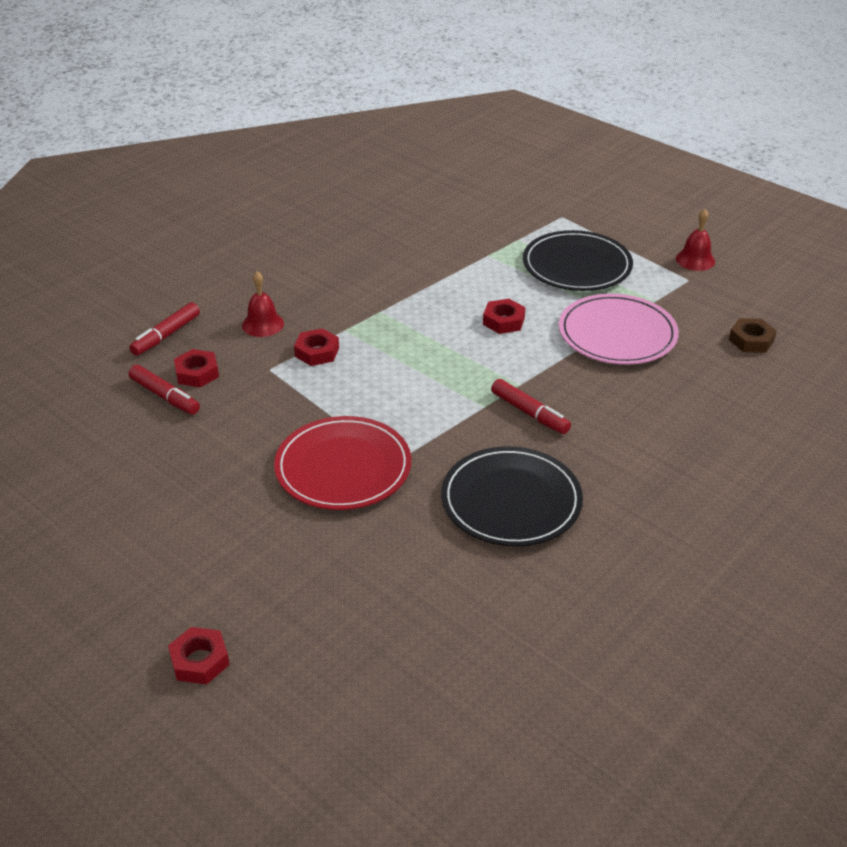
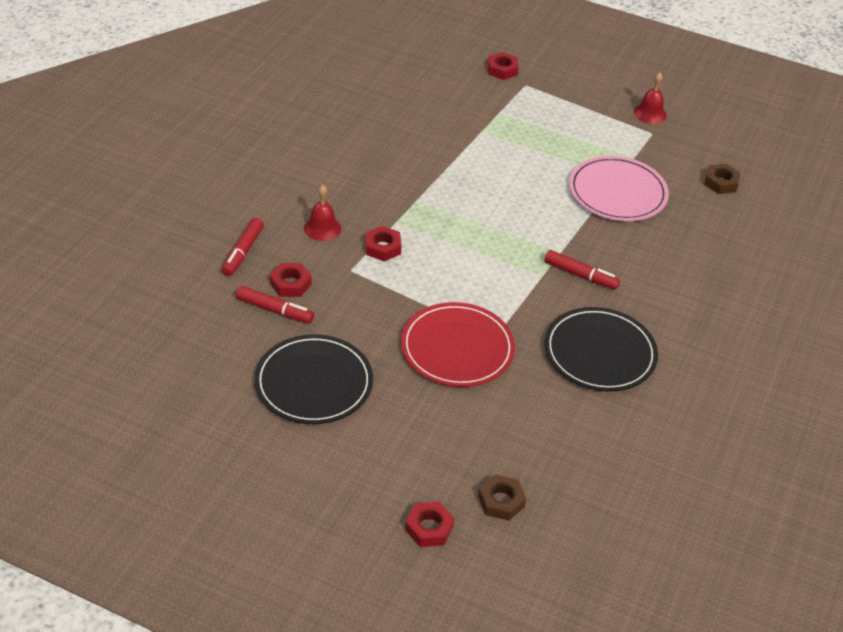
camera: 20 degrees left, 5 degrees up
red nut [483,299,526,334] -> red nut moved to [487,52,519,80]
black plate [523,230,633,291] -> black plate moved to [254,334,373,424]
none -> brown nut [478,474,526,521]

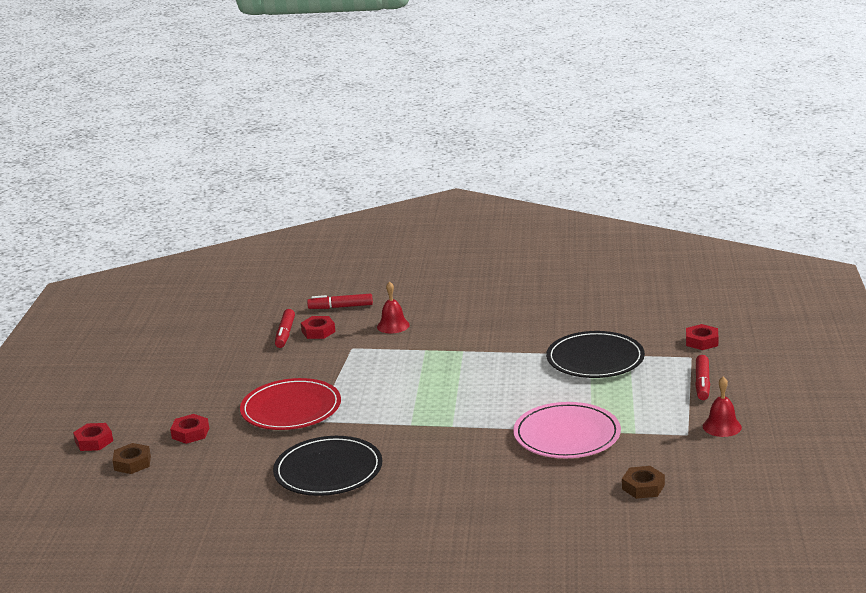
camera: 75 degrees right, 20 degrees down
black plate [254,334,373,424] -> black plate moved to [546,331,645,378]
red nut [365,226,402,261] -> red nut moved to [170,414,209,444]
red marker [545,250,620,290] -> red marker moved to [695,355,710,400]

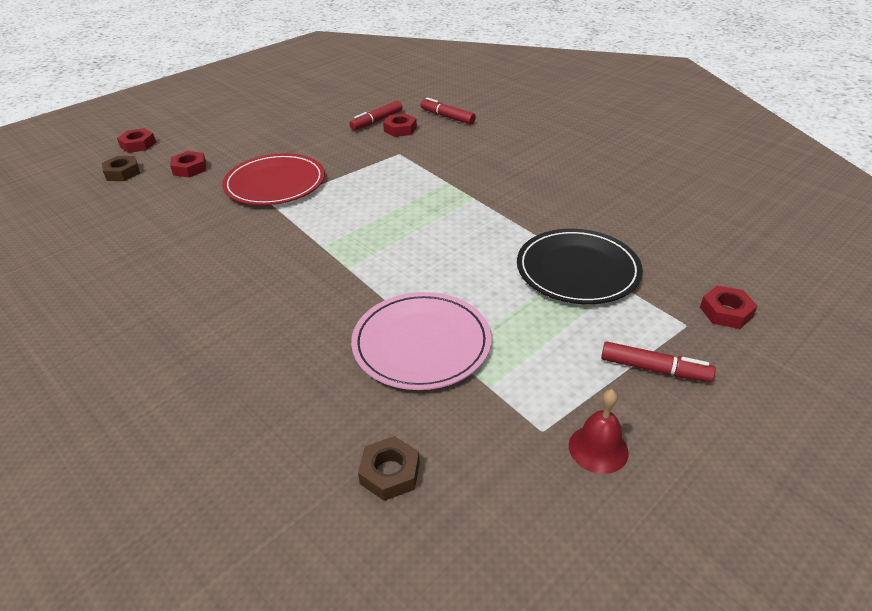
camera: 40 degrees right, 15 degrees up
black plate [273,436,382,496] -> none
red bell [377,281,410,333] -> none
red marker [695,355,710,400] -> red marker turned 120 degrees counterclockwise [601,342,716,382]

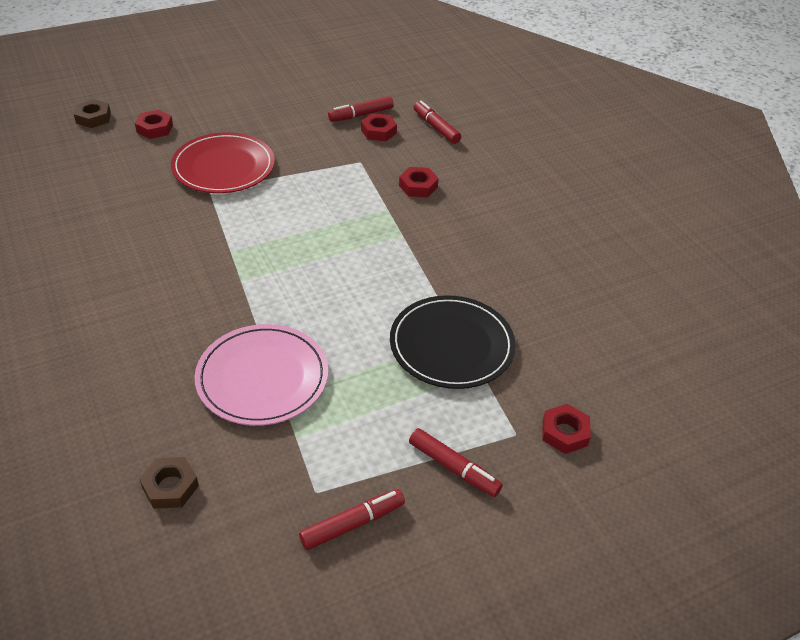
camera: 15 degrees right, 5 degrees up
red nut [117,128,156,153] -> red nut moved to [399,167,439,197]
red bell [569,389,629,474] -> red marker [299,489,405,550]

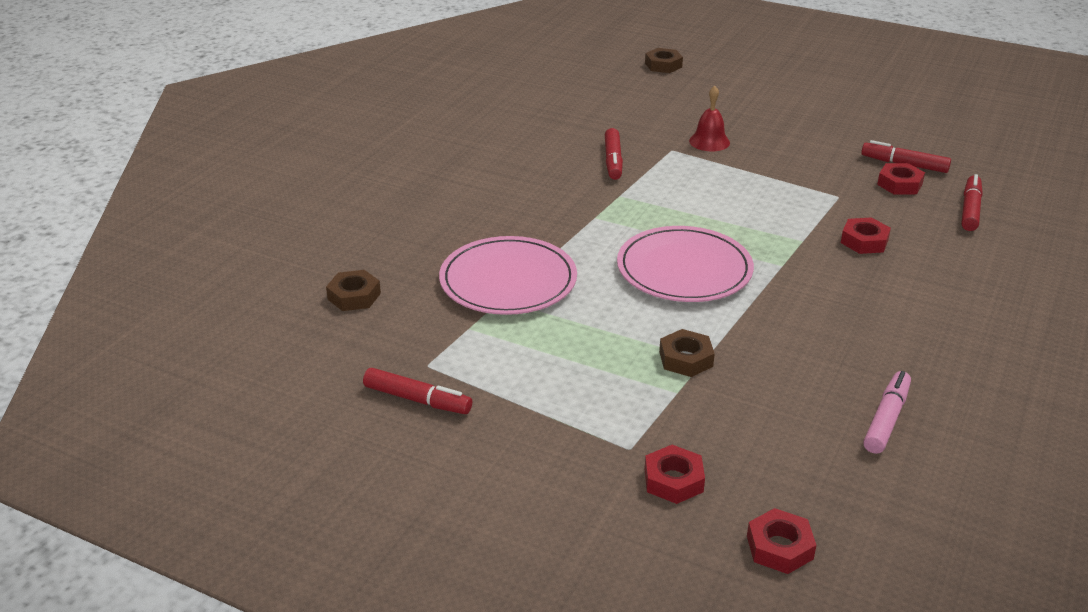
camera: 55 degrees right, 10 degrees down
red nut [135,110,173,139] -> red nut moved to [747,508,816,574]
red plate [171,132,275,193] -> red bell [689,86,730,151]
black plate [390,295,516,389] -> brown nut [659,329,715,377]
red marker [409,428,503,497] -> red marker moved to [605,128,623,180]
none -> pink plate [617,226,754,302]
none -> pink marker [863,371,911,454]

